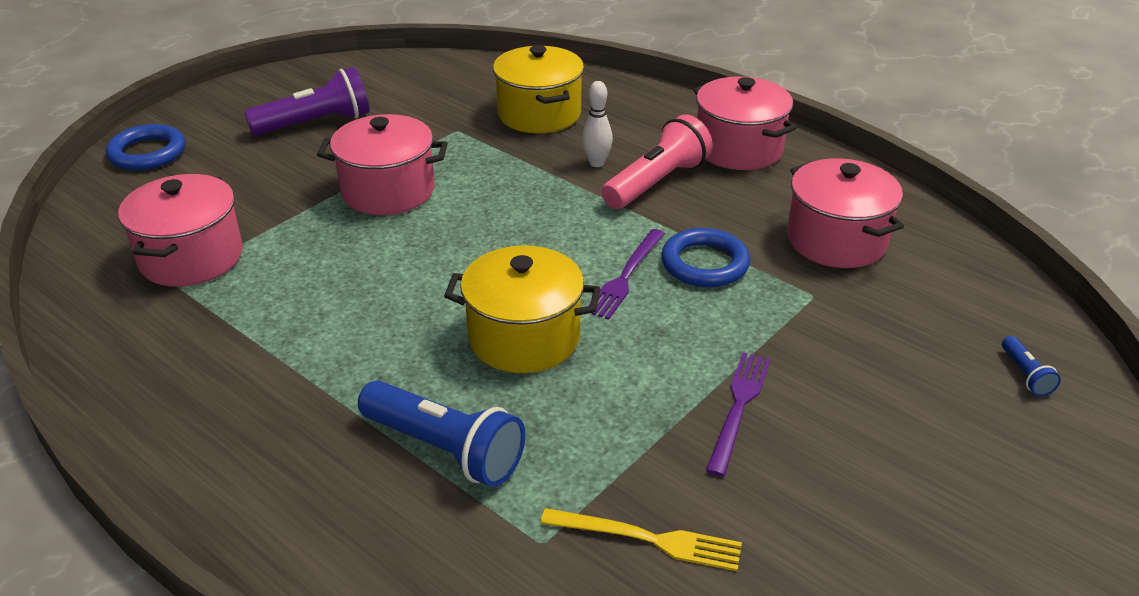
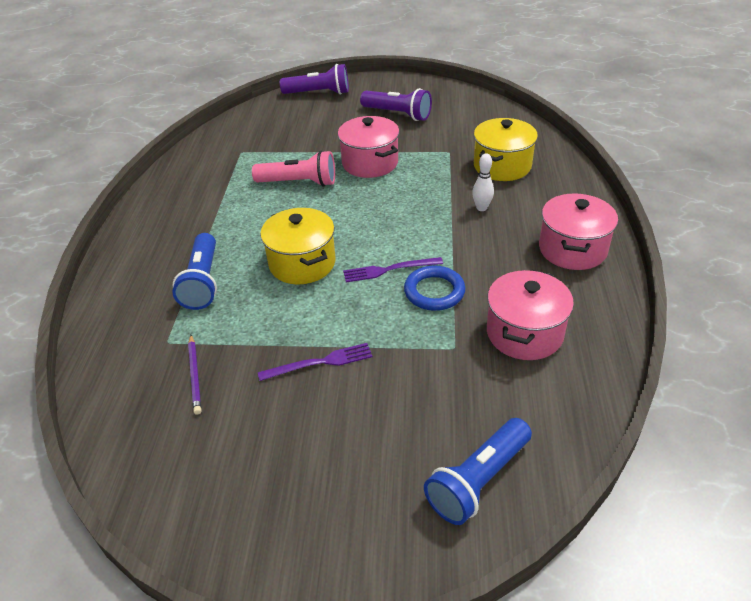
camera: 55 degrees right, 5 degrees up
blue ring [106,124,185,171] -> purple flashlight [280,64,349,95]
pink pot [118,174,243,287] -> none
yellow fork [540,508,742,571] -> purple pencil [188,335,202,415]
pink flashlight [602,114,713,209] -> pink flashlight moved to [252,150,335,187]
blue flashlight [1002,336,1061,396] -> blue flashlight [424,418,532,525], size x2.20

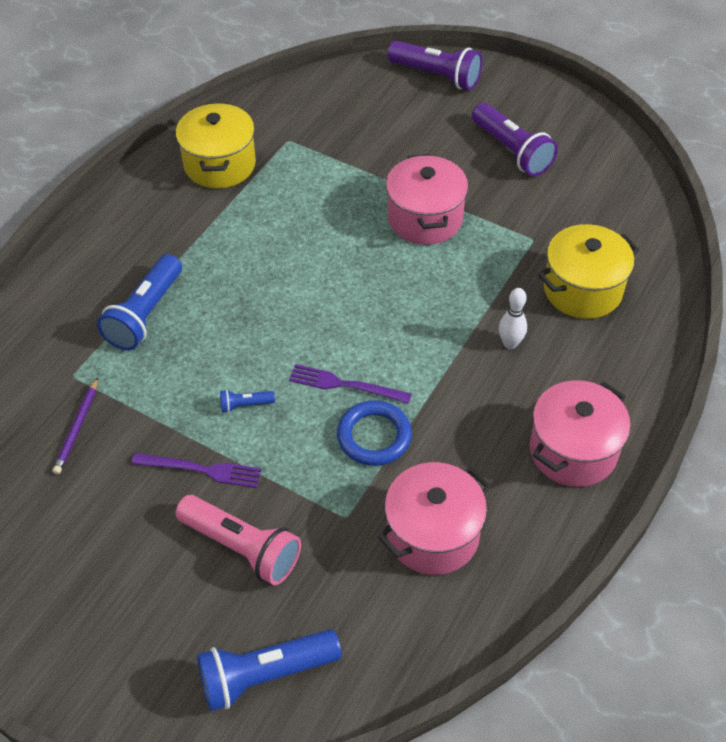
camera: 25 degrees right, 10 degrees up
pink flashlight [252,150,335,187] -> pink flashlight moved to [175,495,301,585]
yellow pot [260,208,336,284] -> yellow pot moved to [176,103,256,189]
none -> blue flashlight [220,389,275,413]

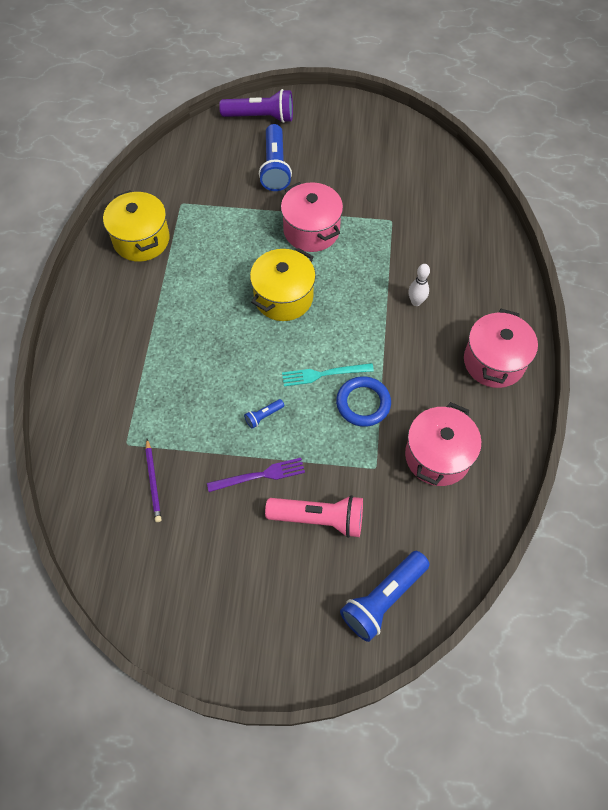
camera: 25 degrees left, 10 degrees up
blue flashlight [97,254,182,350] -> blue flashlight moved to [259,124,292,191]
purple fork [289,364,412,404] -> turquoise fork [282,363,374,386]
purple flashlight [472,103,558,176] -> none
yellow pot [538,224,640,319] -> yellow pot moved to [250,248,316,321]

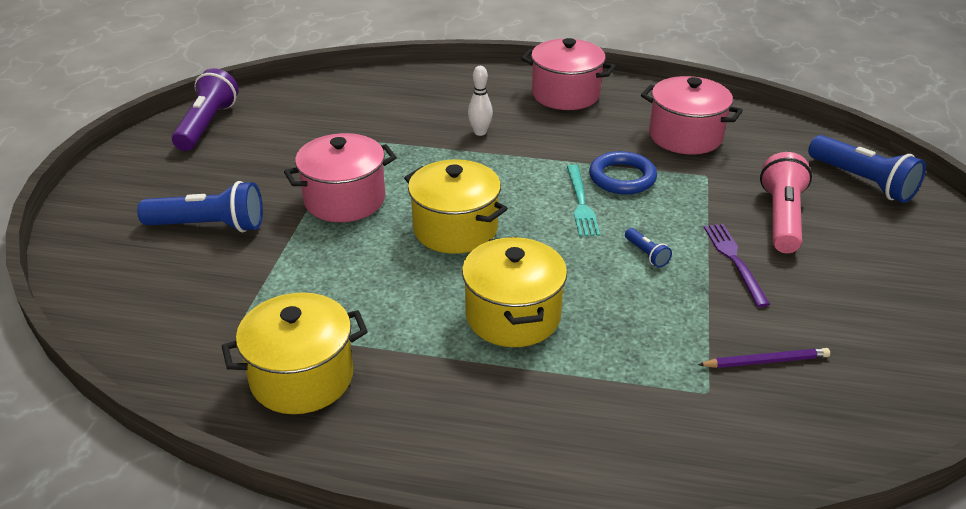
camera: 85 degrees left, 25 degrees down
purple flashlight [219,89,293,123] -> purple flashlight moved to [172,68,239,151]
none -> yellow pot [462,237,567,347]

